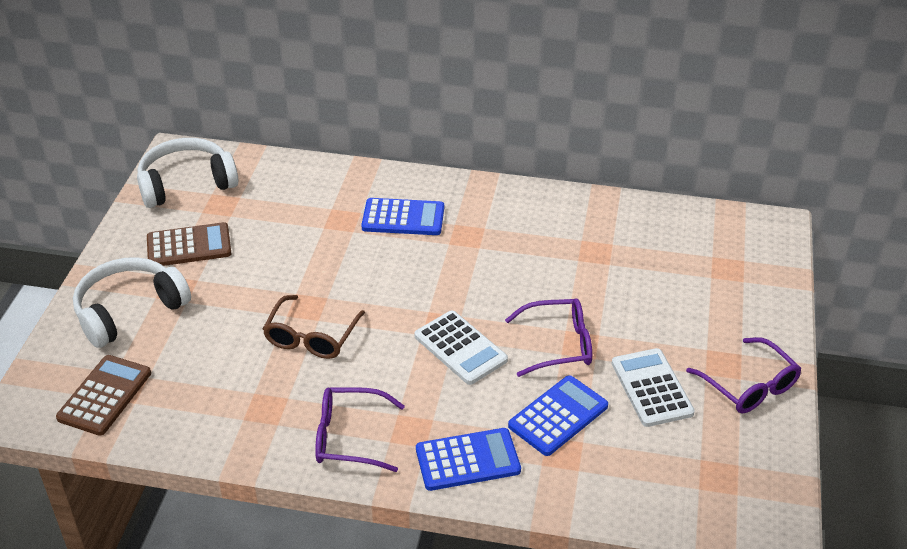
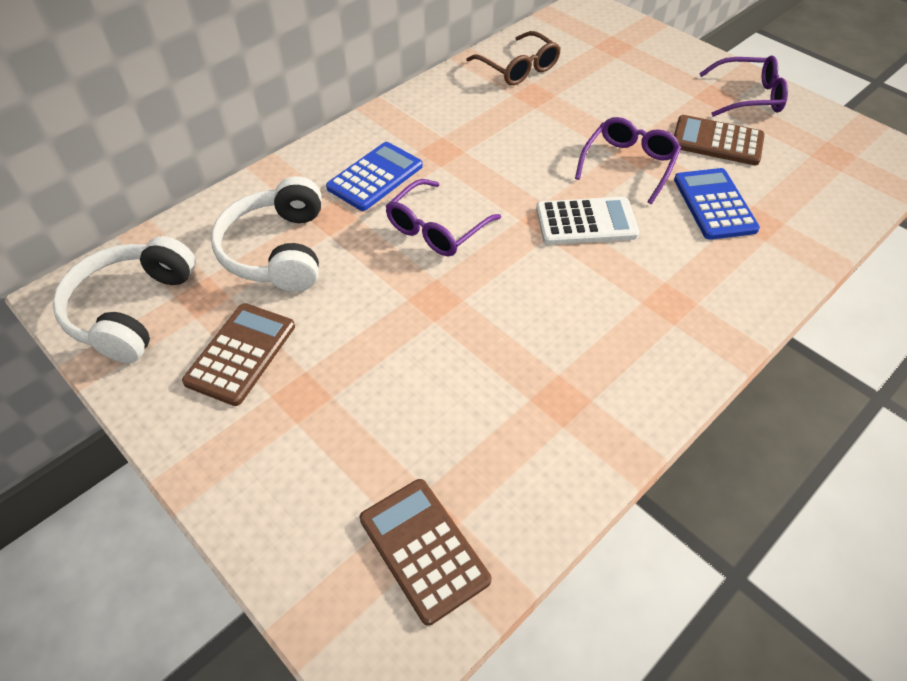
camera: 55 degrees left, 10 degrees up
white headphones [73,257,191,348] -> white headphones moved to [211,176,322,292]
brown glasses [263,295,365,359] -> brown glasses moved to [466,31,561,85]
purple glasses [315,387,405,472] -> purple glasses moved to [385,179,501,256]
blue calculator [416,428,521,491] -> none
white calculator [612,348,695,427] -> brown calculator [674,115,765,165]

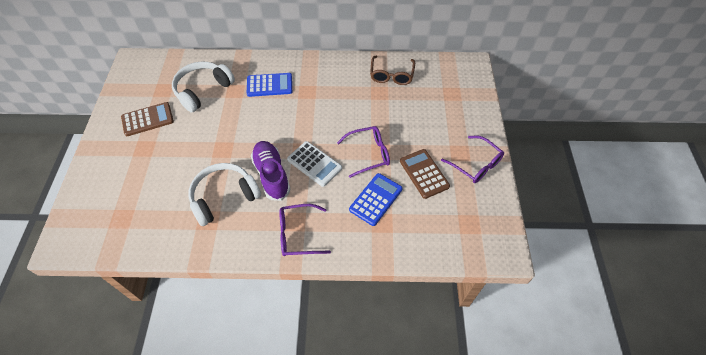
camera: 45 degrees right, 5 degrees up
white headphones [53,236,196,363] -> white headphones moved to [188,163,261,226]
brown calculator [360,479,491,626] -> none
purple glasses [385,179,501,256] -> purple glasses moved to [279,204,331,256]
none -> purple shoe [251,141,291,201]

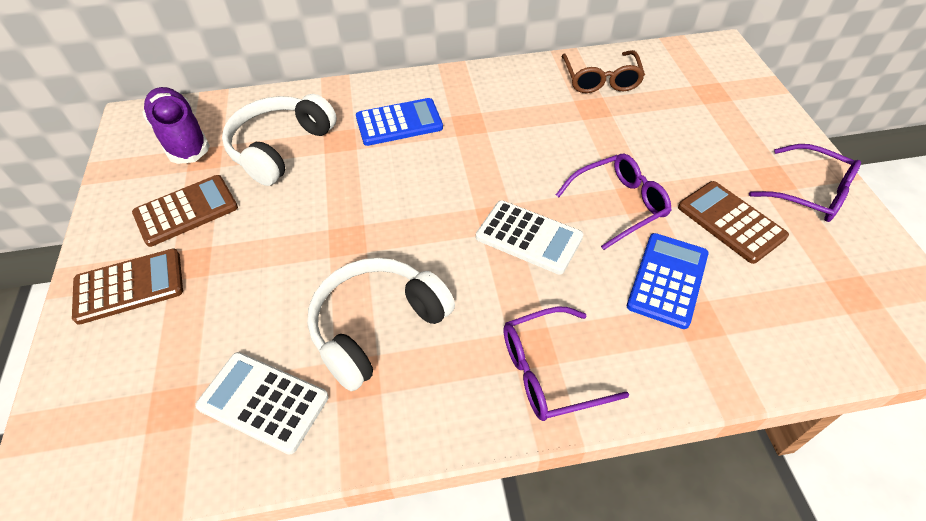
camera: 10 degrees left, 5 degrees down
purple shoe [251,141,291,201] -> purple shoe moved to [142,87,210,164]
none -> brown calculator [72,248,183,325]
none -> white calculator [195,352,329,455]

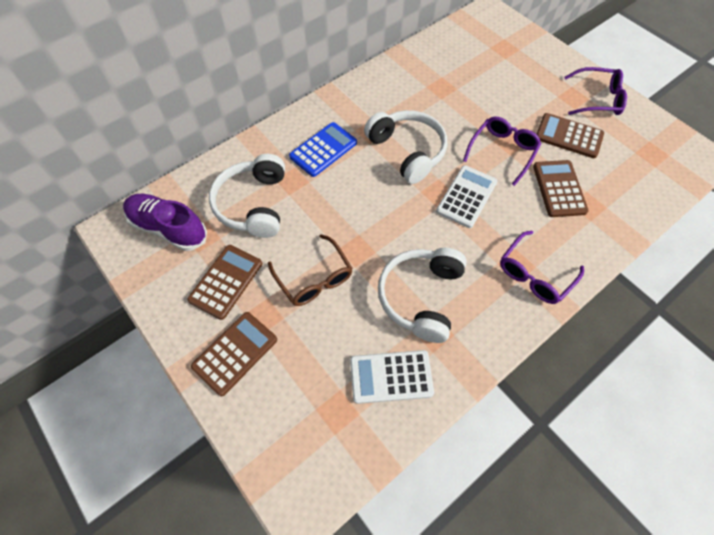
camera: 30 degrees left, 10 degrees up
white calculator [476,200,584,274] -> white calculator turned 60 degrees counterclockwise [436,165,497,228]
brown glasses [562,50,645,93] -> brown glasses moved to [268,234,353,306]
blue calculator [627,233,709,329] -> brown calculator [533,160,589,217]
none -> white headphones [364,110,447,184]

